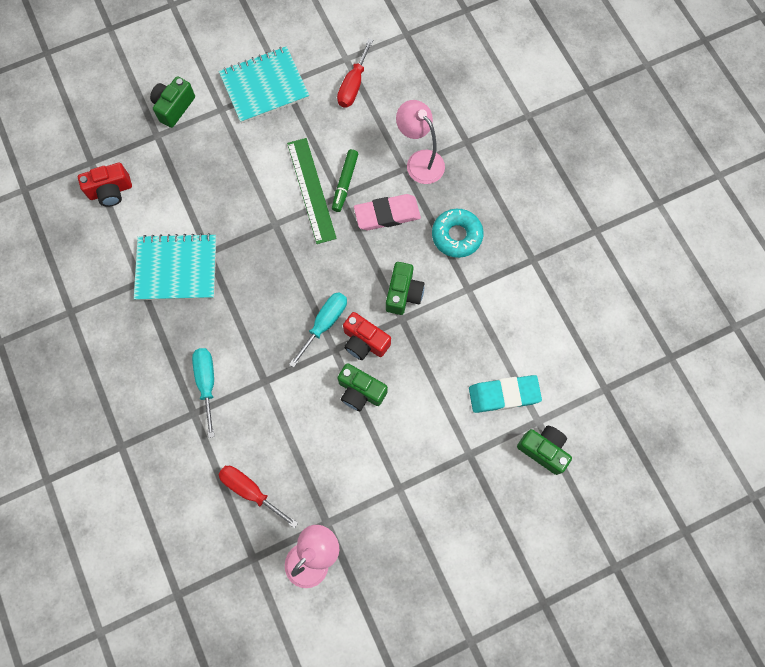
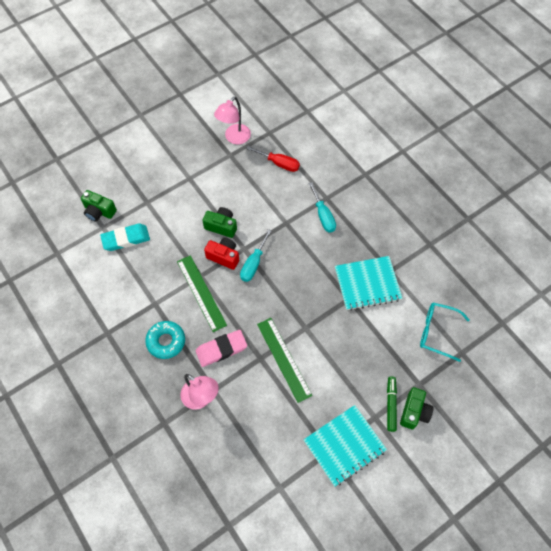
camera: 170 degrees right, 10 degrees down
red camera [78,163,132,207] -> turquoise glasses [420,302,470,362]
green marker [332,149,358,212] -> green marker moved to [387,376,397,432]
red screwdriver [337,38,373,108] -> none
green camera [386,262,425,315] -> green ruler [177,255,227,332]

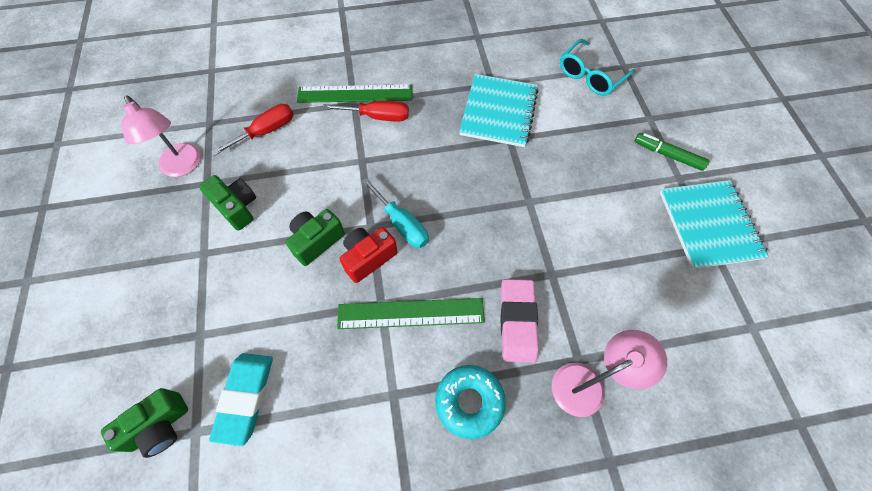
camera: 65 degrees left, 0 degrees up
green ruler [257,318,312,403] -> green ruler moved to [297,85,412,103]
turquoise screwdriver [308,182,336,232] -> red screwdriver [323,101,409,122]
green camera [400,387,434,429] -> green camera moved to [199,175,256,230]

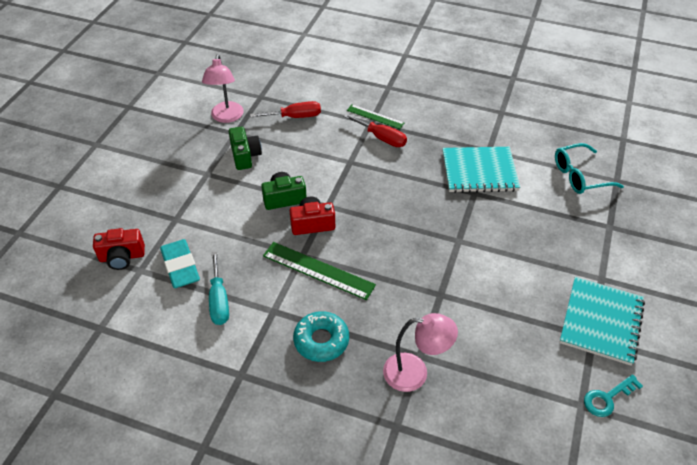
camera: 30 degrees right, 15 degrees down
green camera [101,388,188,458] -> red camera [93,228,145,270]
turquoise eraser [209,353,273,446] -> turquoise eraser turned 60 degrees counterclockwise [160,239,200,288]
green ruler [297,85,412,103] -> green ruler [347,105,404,129], size x0.61
turquoise screwdriver [362,178,429,248] -> turquoise screwdriver moved to [209,251,229,325]
turquoise notebook [459,74,538,147] -> turquoise notebook turned 45 degrees clockwise [442,147,520,193]
pink eraser [500,279,539,363] -> none
green marker [634,133,709,171] -> none
none -> turquoise key [584,374,643,417]

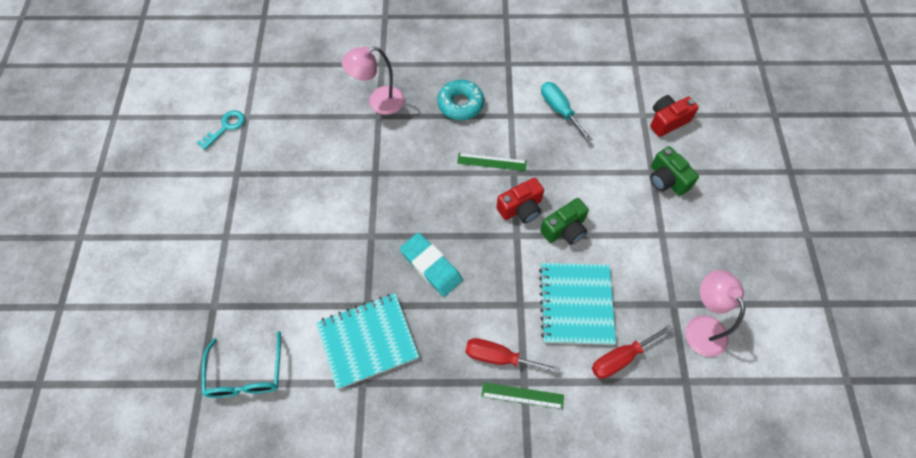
camera: 160 degrees right, 15 degrees up
turquoise eraser [160,239,200,288] -> turquoise eraser moved to [400,233,463,297]
green camera [229,126,262,170] -> green camera moved to [650,146,699,196]
green ruler [263,242,376,300] -> green ruler [457,153,527,171], size x0.61
turquoise glasses [555,143,624,194] -> turquoise glasses turned 120 degrees clockwise [202,331,281,398]
turquoise notebook [560,277,645,366] -> turquoise notebook moved to [539,263,616,345]

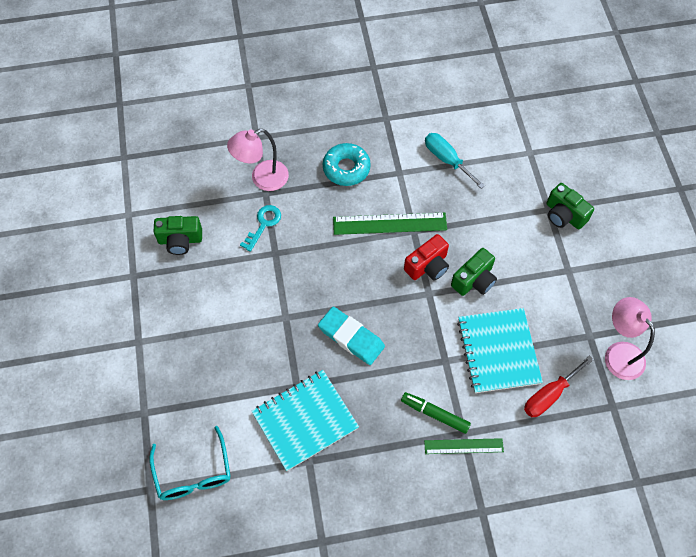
camera: 10 degrees left, 0 degrees up
turquoise key [197,110,245,150] -> turquoise key moved to [240,205,281,252]
green ruler [457,153,527,171] -> green ruler [333,212,447,235], size x1.63
red screwdriver [465,338,560,373] -> green marker [401,392,471,434]
red camera [650,95,699,137] -> none
none -> green camera [154,216,202,255]

